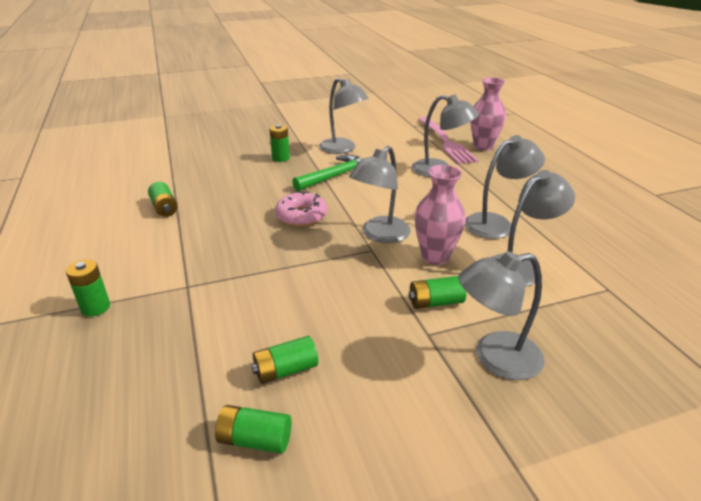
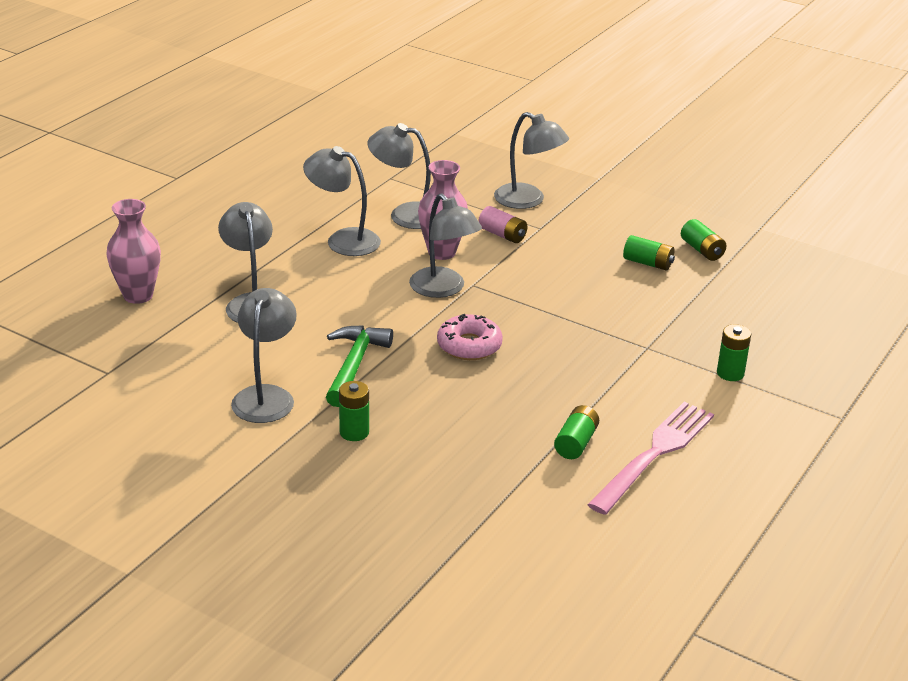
camera: 130 degrees left, 0 degrees up
green hammer [292,155,362,191] -> green hammer turned 90 degrees clockwise [326,325,393,407]
grey lamp [349,146,411,243] -> grey lamp turned 60 degrees clockwise [409,193,482,298]
green battery [409,276,466,309] -> pink battery [479,206,528,243]
pink fork [418,117,478,164] -> pink fork moved to [587,402,714,515]

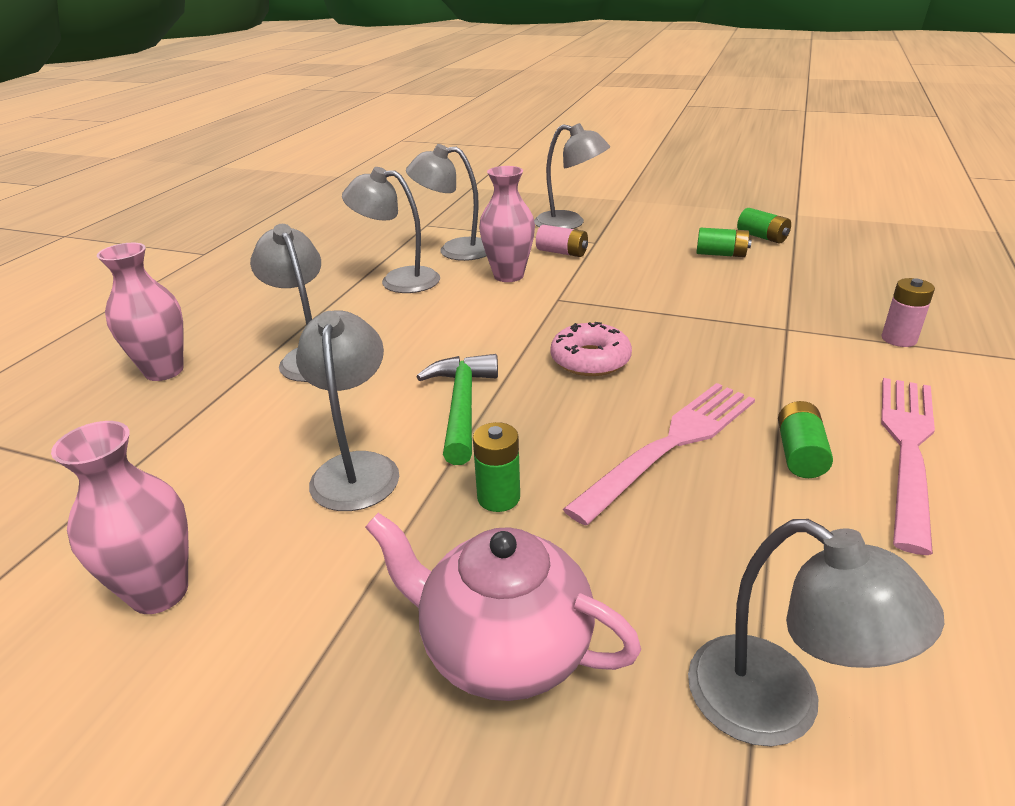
camera: 10 degrees left, 0 degrees up
grey lamp [409,193,482,298] -> grey lamp moved to [688,519,944,746]
green battery [717,325,751,381] -> pink battery [881,278,935,347]
none -> pink vase [51,421,189,614]
none -> pink teapot [365,513,641,701]
none -> pink fork [563,383,755,526]

